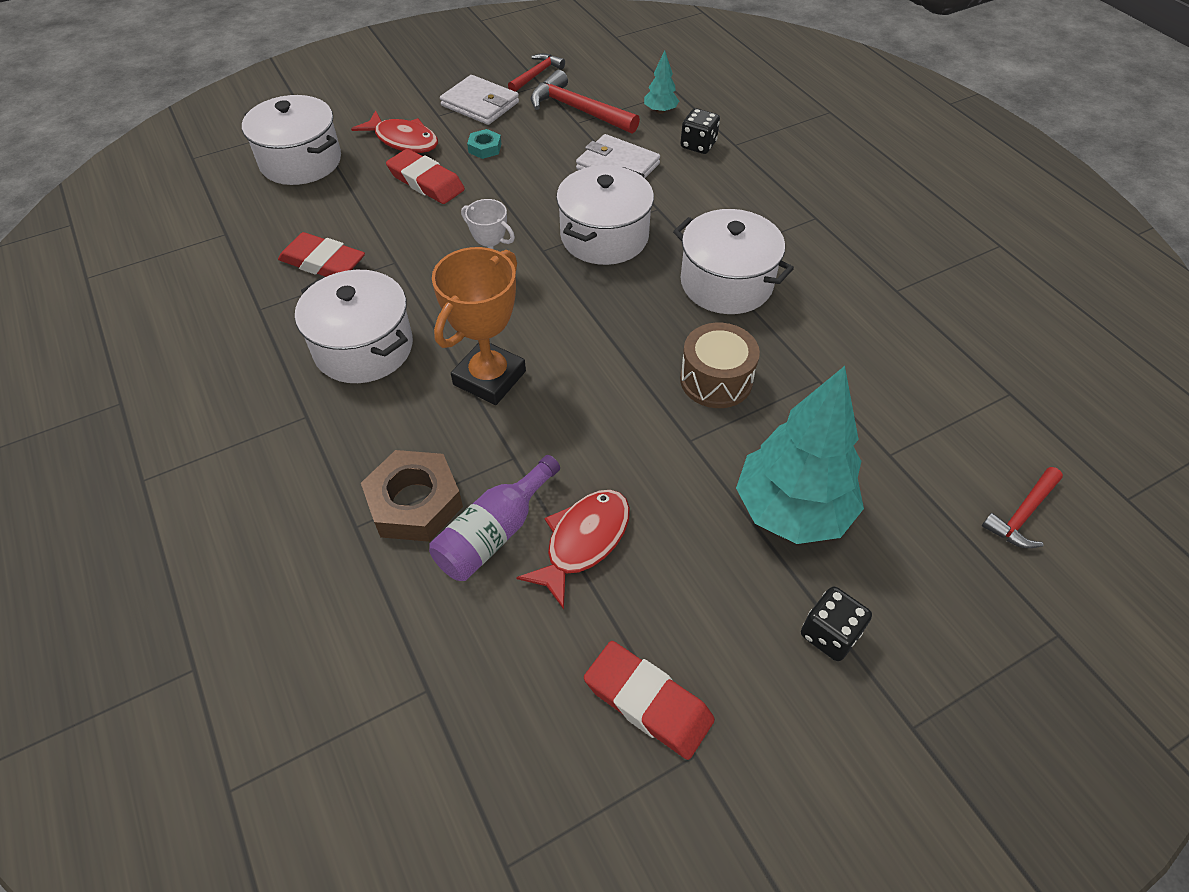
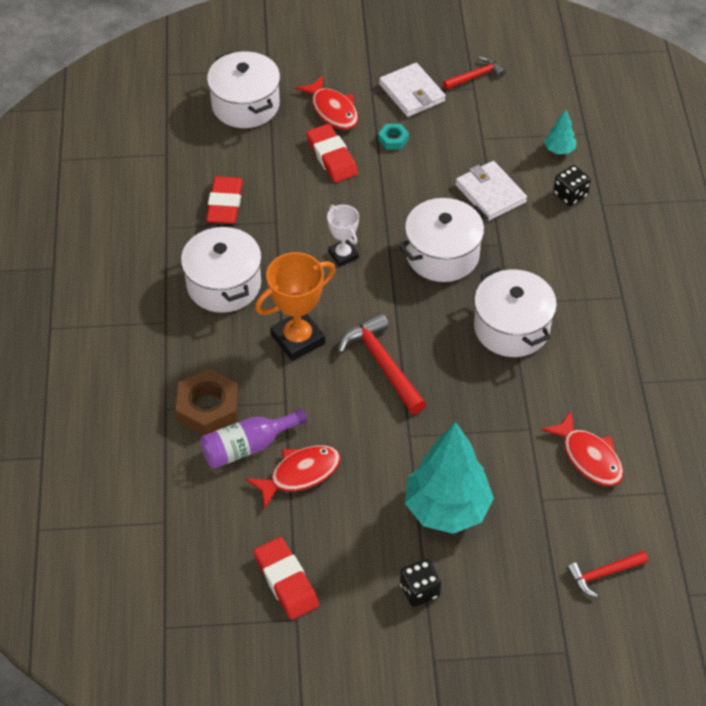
camera: 25 degrees right, 0 degrees up
red eraser [278,232,365,277] -> red eraser turned 45 degrees clockwise [206,176,243,224]
red hammer [531,70,640,134] -> red hammer moved to [338,313,426,414]
brown drum [680,323,760,408] -> none
none -> red fish [542,411,624,486]

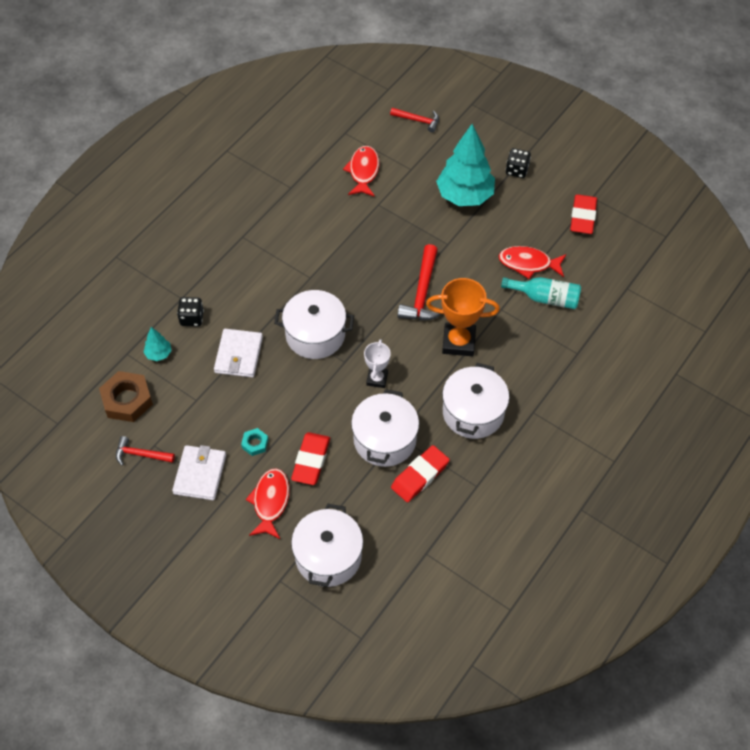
camera: 140 degrees left, 5 degrees up
brown nut [176,369,239,435] -> brown nut moved to [99,371,153,422]
purple bottle [200,409,307,469] -> turquoise bottle [501,277,581,309]
white pot [474,267,557,357] -> white pot moved to [351,389,419,467]

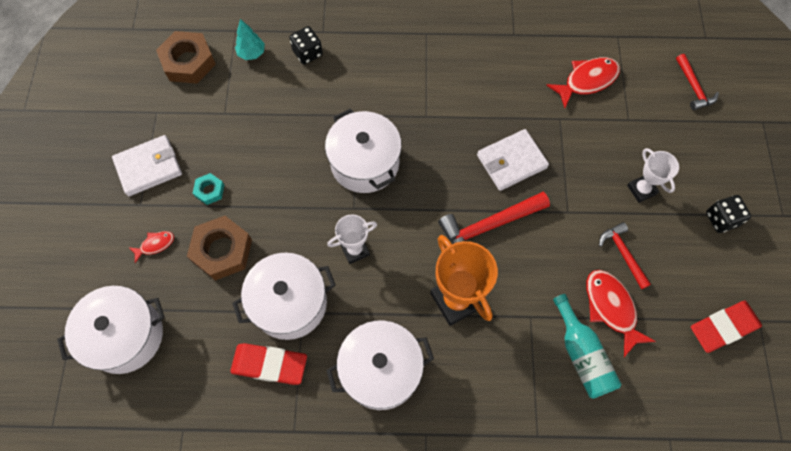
camera: 55 degrees right, 10 degrees up
red hammer [116,436,175,465] -> red hammer moved to [599,222,651,289]
white wallet [214,329,263,377] -> white wallet moved to [477,129,549,191]
red fish [246,468,290,539] -> red fish [128,231,174,263], size x0.53
red eraser [291,432,330,485] -> brown nut [187,216,252,280]
turquoise tree [436,124,495,206] -> white trophy [627,148,679,203]

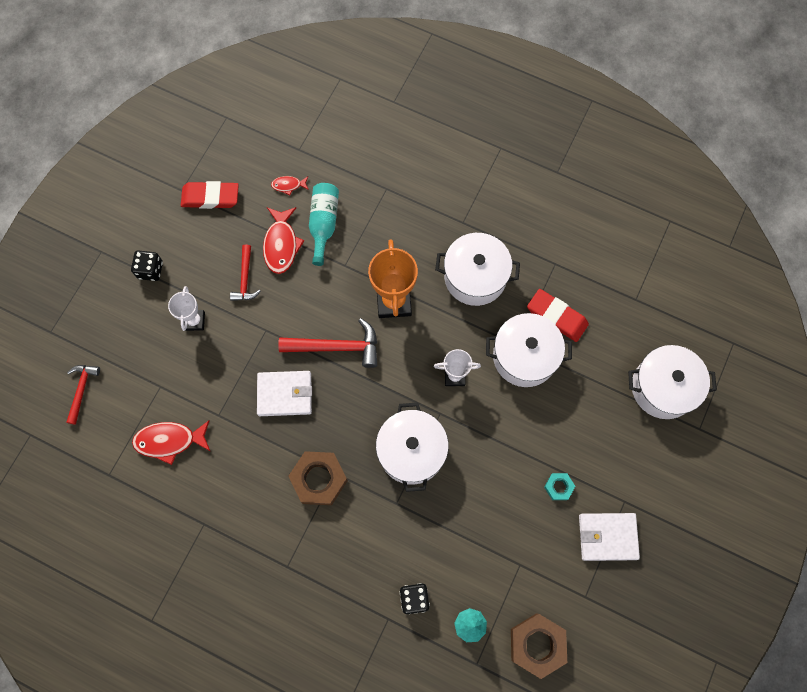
camera: 155 degrees left, 5 degrees up
red fish [128,231,174,263] -> red fish moved to [271,176,309,195]
brown nut [187,216,252,280] -> brown nut moved to [289,451,348,505]

